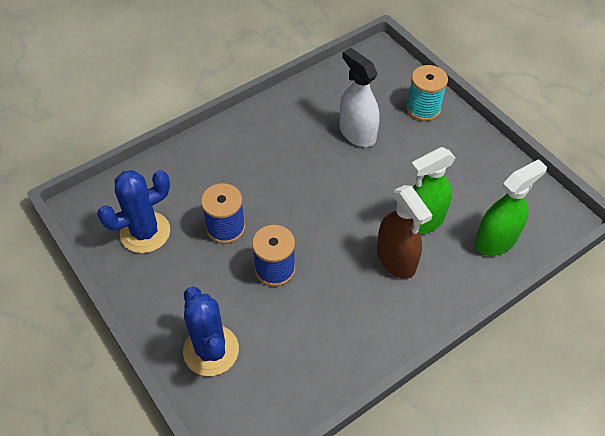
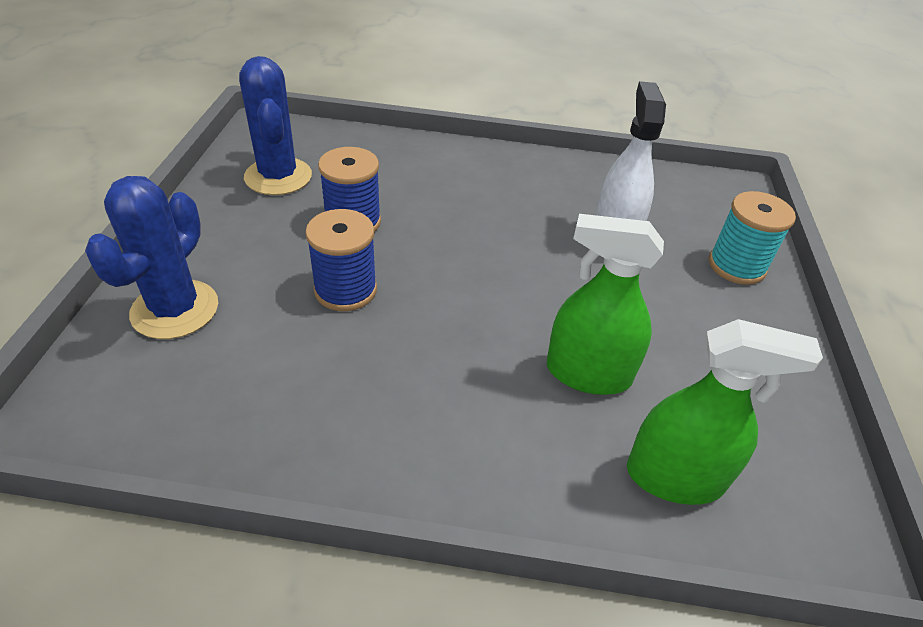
camera: 40 degrees right, 10 degrees down
blue cactus [97,170,170,253] -> blue cactus turned 60 degrees clockwise [239,56,312,195]
brown spray bottle [377,185,432,279] -> none

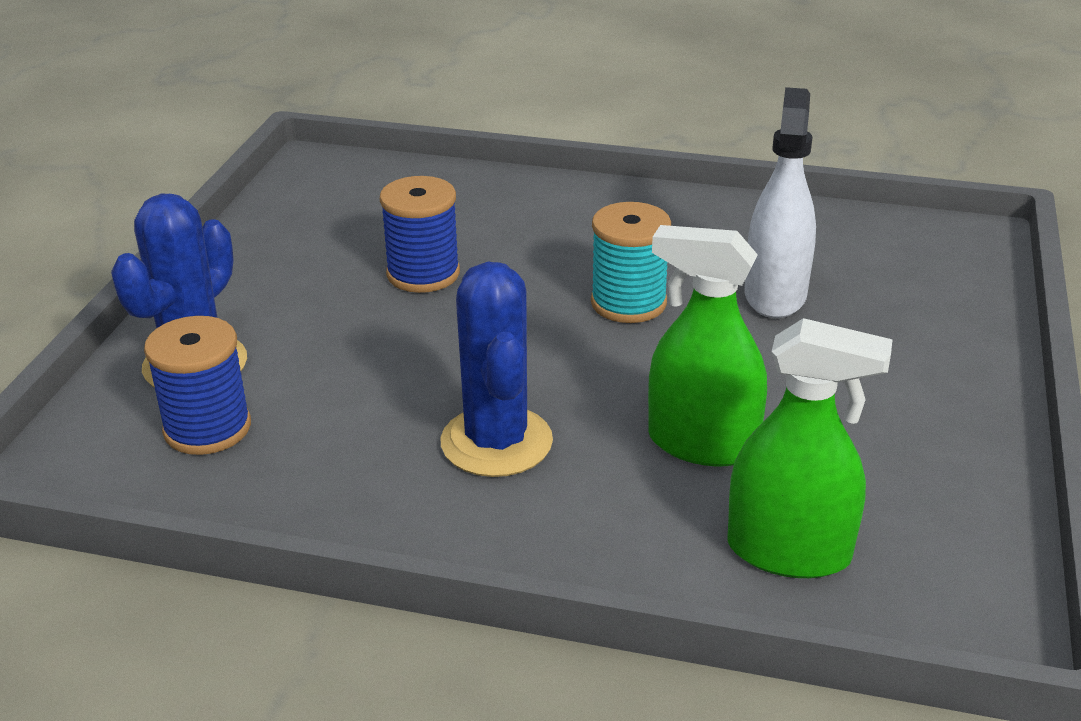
camera: 10 degrees right, 10 degrees down
blue cactus [239,56,312,195] -> blue cactus moved to [440,262,553,477]
blue spool [305,209,377,311] -> blue spool moved to [144,316,251,455]
turquoise spool [709,191,796,285] -> turquoise spool moved to [591,202,671,323]

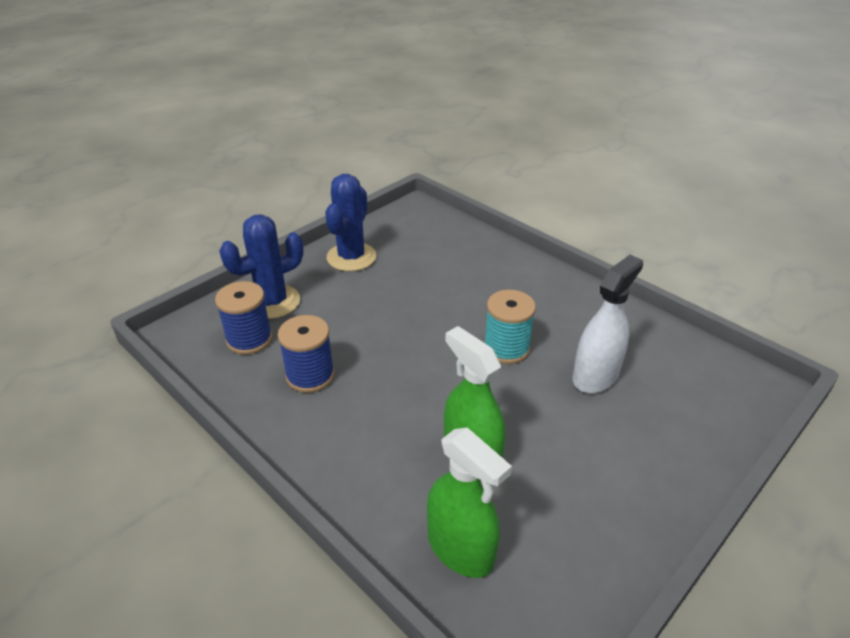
camera: 30 degrees right, 5 degrees up
blue spool [380,176,460,293] -> blue spool moved to [278,315,335,393]
blue cactus [440,262,553,477] -> blue cactus moved to [325,174,376,271]

